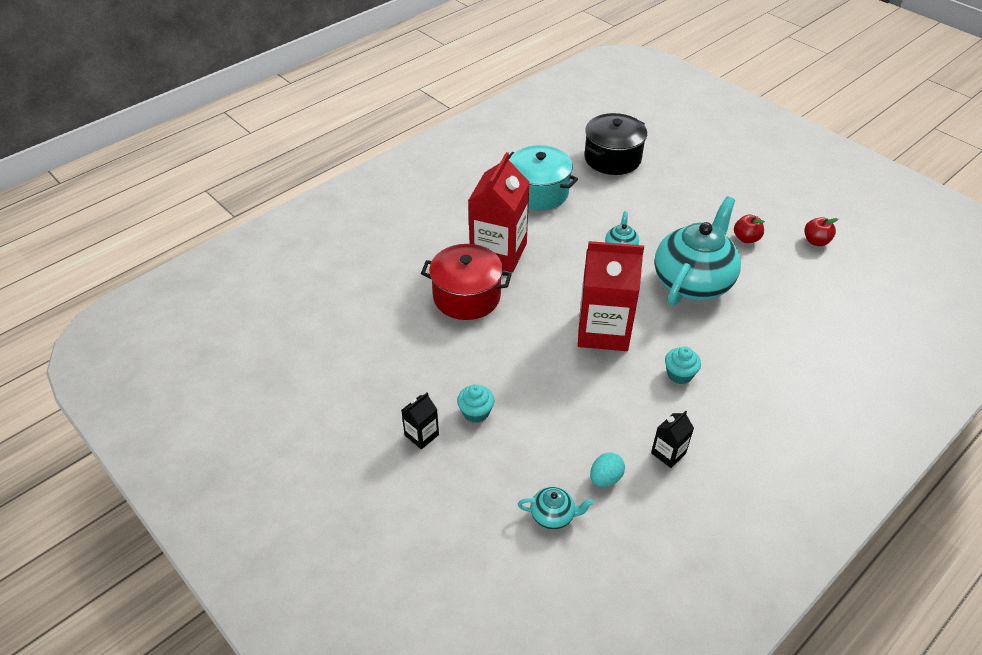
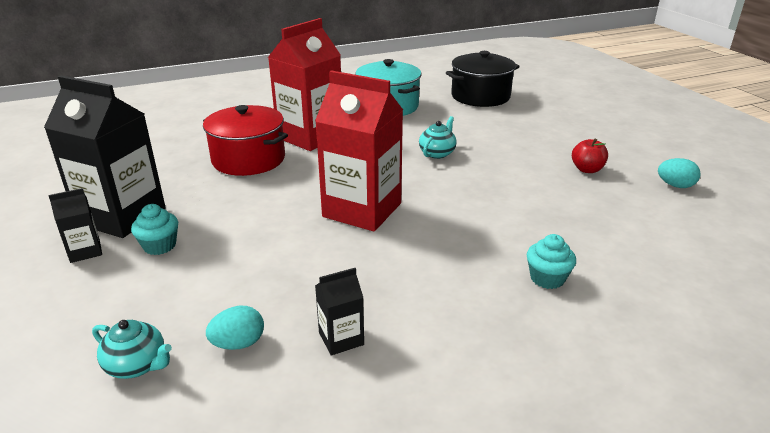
camera: 20 degrees right, 15 degrees down
turquoise teapot [655,196,741,306] -> none
turquoise cupcake [665,347,701,384] -> turquoise cupcake moved to [527,234,576,289]
red apple [804,217,838,246] -> turquoise egg [658,158,701,188]
none -> black carton [44,76,166,238]

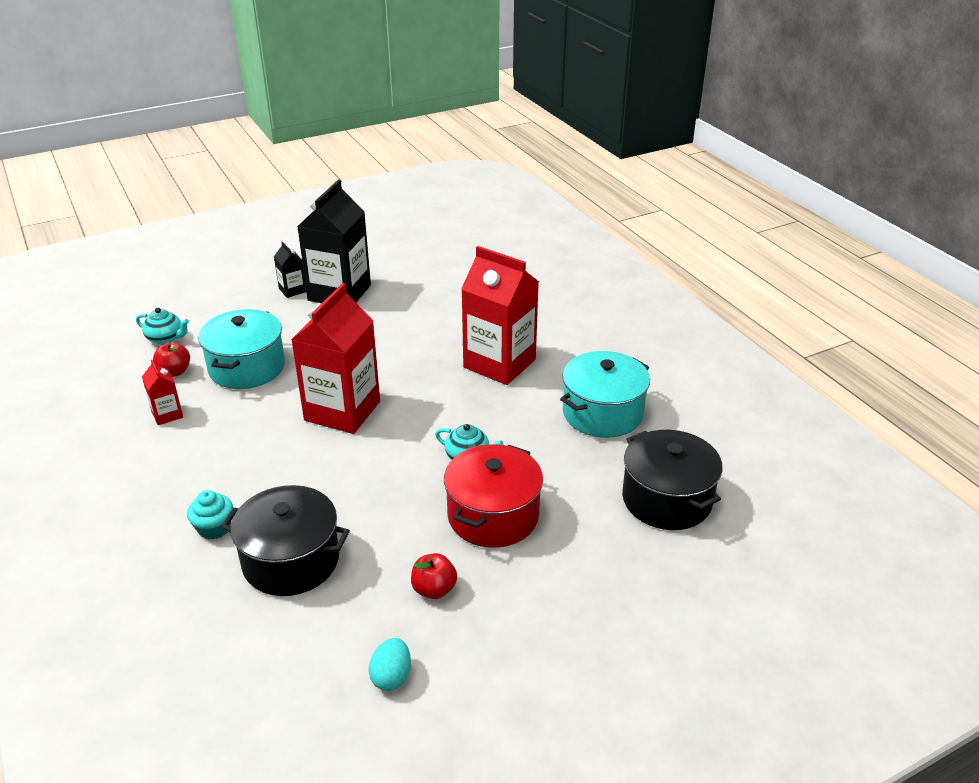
camera: 85 degrees right, 5 degrees up
turquoise teapot [92,320,172,379] -> turquoise teapot turned 90 degrees counterclockwise [136,308,189,344]
turquoise cupcake [131,204,178,255] -> none
red pot [203,105,288,176] -> red pot moved to [444,444,543,548]
turquoise egg [206,306,264,350] -> red apple [153,342,190,377]
black carton [315,268,364,355] -> red carton [142,360,183,425]
none -> turquoise pot [198,309,285,389]
none -> black pot [221,485,350,596]

